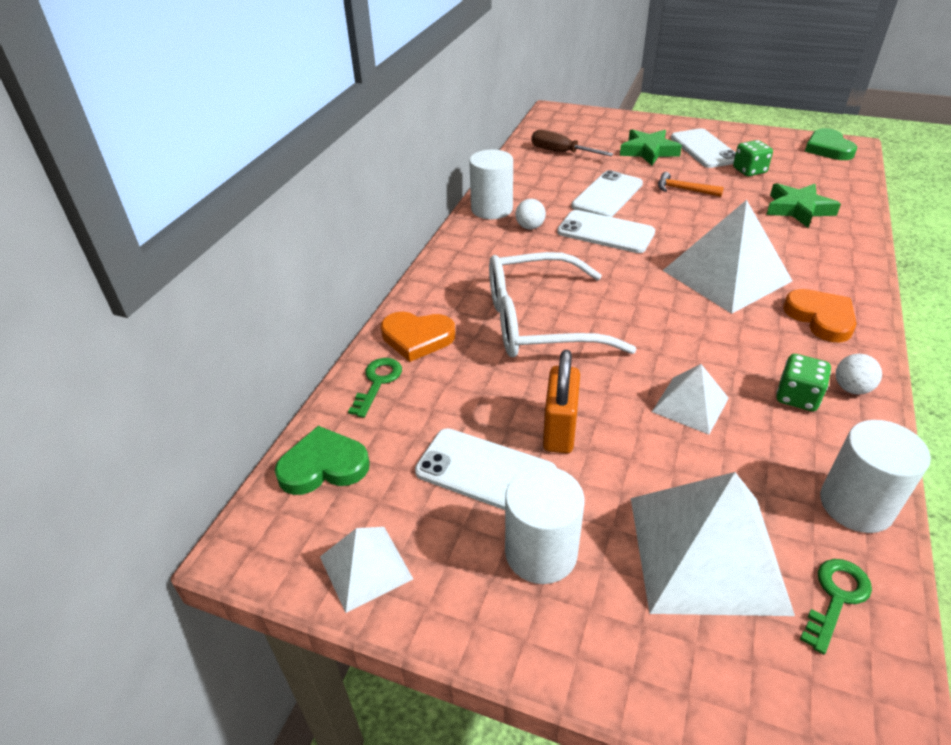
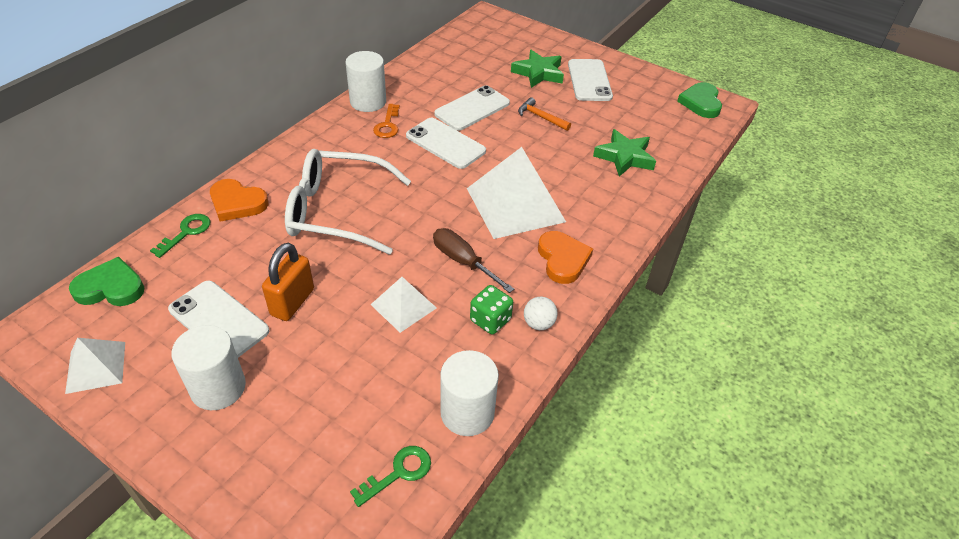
camera: 10 degrees right, 5 degrees up
white ball [515,199,546,229] -> orange key [373,104,400,138]
brown screwdriver [531,130,614,156] -> brown screwdriver moved to [433,228,514,293]
white pyramid [631,472,795,616] -> none
green dice [733,140,773,176] -> none

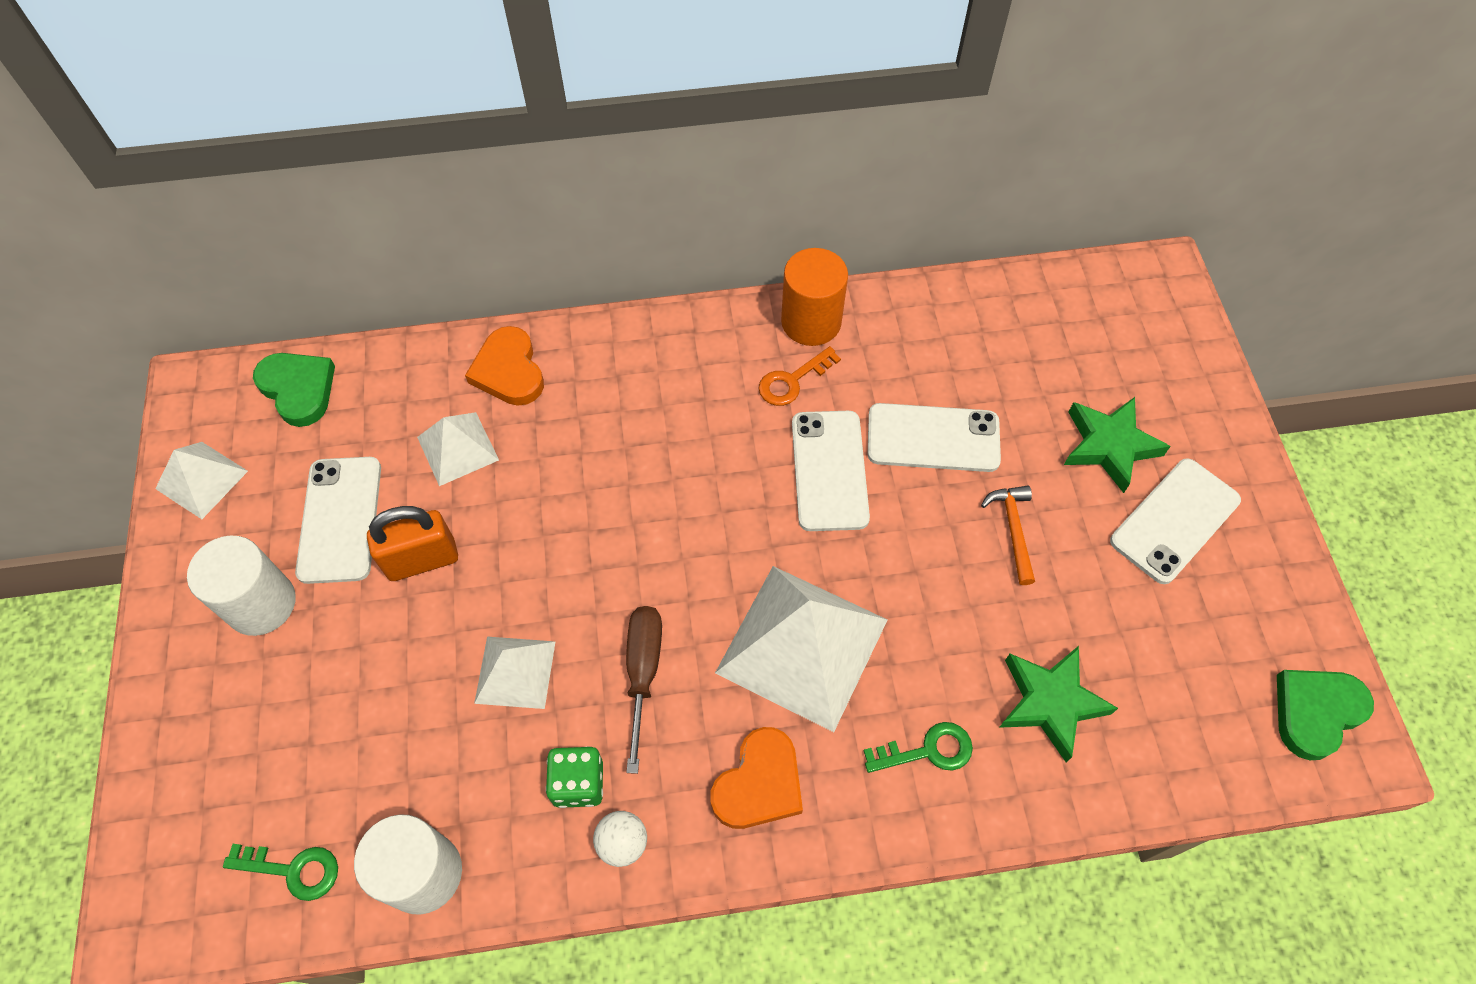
camera: 50 degrees right, 15 degrees up
green key [150,214,210,258] -> green key moved to [864,722,973,773]
white glasses [285,149,411,255] -> none
white cylinder [345,51,386,112] -> orange cylinder [781,248,848,346]
none -> white pyramid [417,412,499,486]

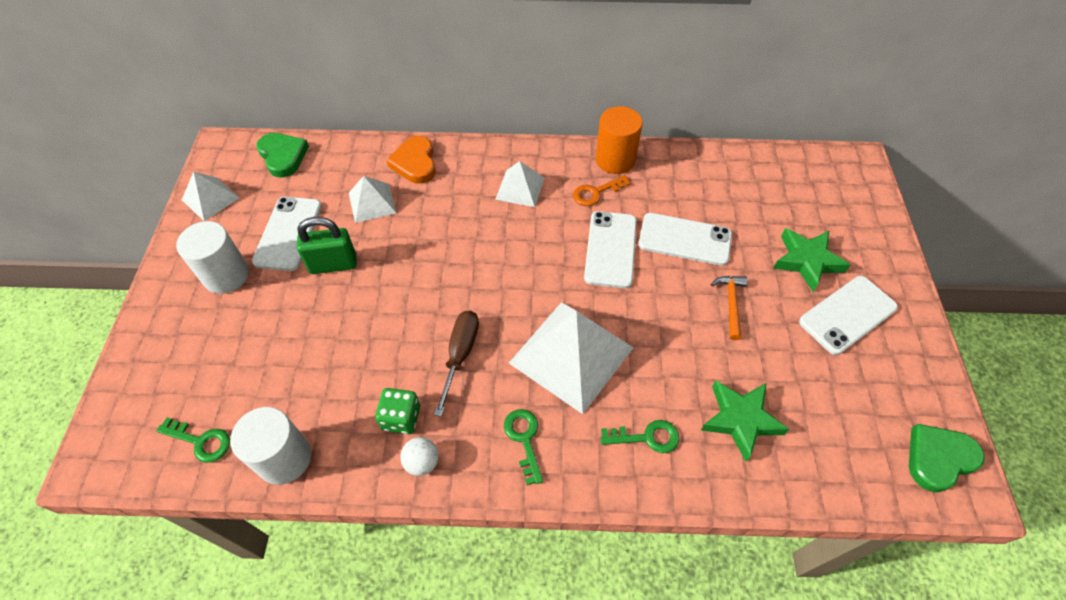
camera: 10 degrees right, 5 degrees down
orange padlock [367,506,458,581] -> green padlock [297,217,357,274]
white pyramid [474,637,556,709] -> white pyramid moved to [495,161,545,207]
orange heart [710,727,803,829] -> green key [504,409,543,485]

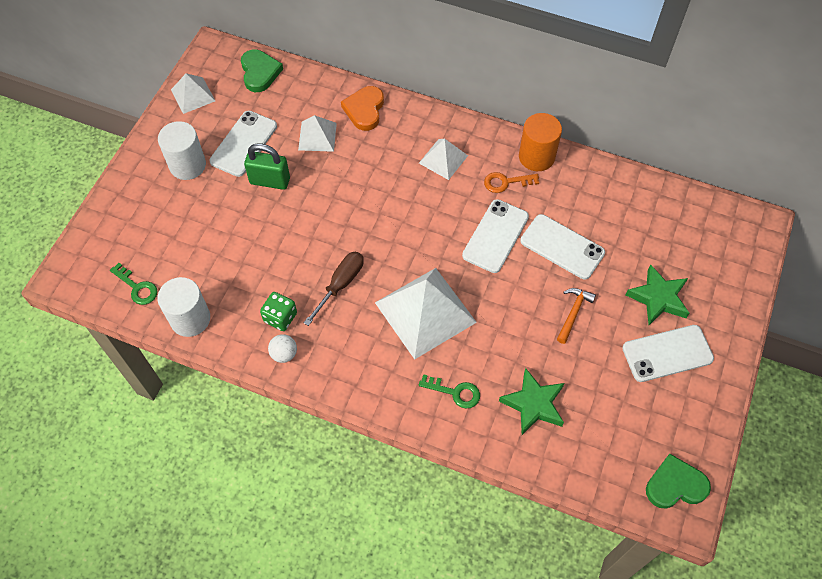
camera: 20 degrees right, 5 degrees up
green key [504,409,543,485] -> none

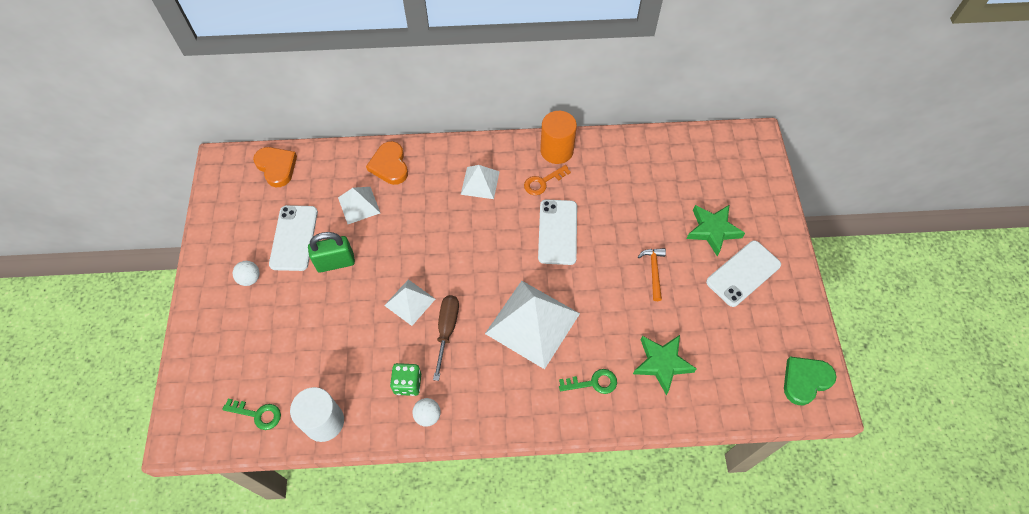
camera: 25 degrees left, 0 degrees up
white cylinder [158,121,206,180] -> white ball [233,261,260,286]
white pyramid [171,73,215,114] -> white pyramid moved to [384,279,435,326]
green heart [241,49,283,92] -> orange heart [253,147,297,187]
white phone [520,214,605,279] -> none

